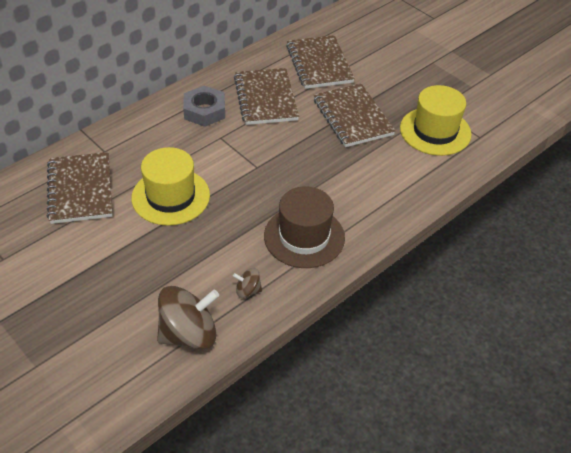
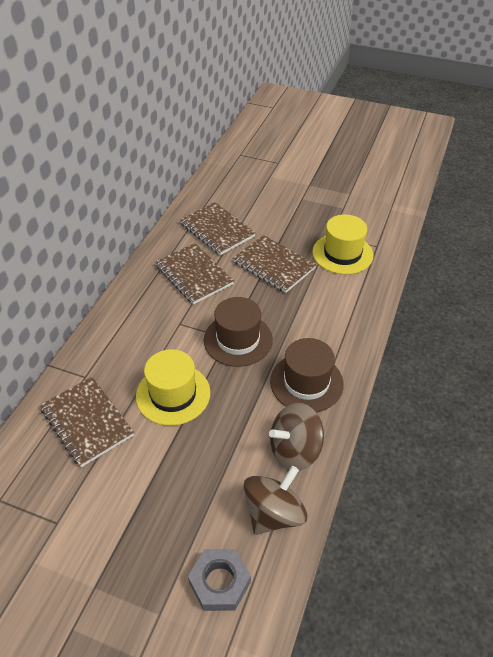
camera: 25 degrees left, 0 degrees up
grey nut [183,86,225,127] -> grey nut moved to [188,549,251,611]
brown spinning top [233,268,262,298] -> brown spinning top [269,403,324,471], size x2.13
none -> brown hat [204,297,273,367]

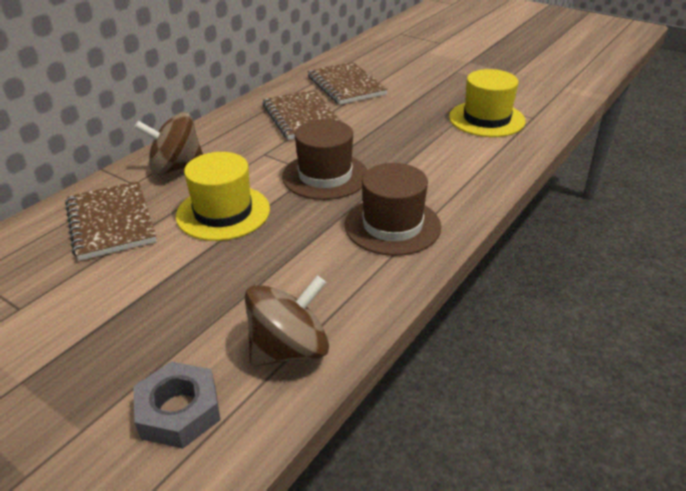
camera: 15 degrees right, 10 degrees down
brown notebook [233,235,316,293] -> none
brown spinning top [269,403,324,471] -> brown spinning top moved to [134,112,203,175]

